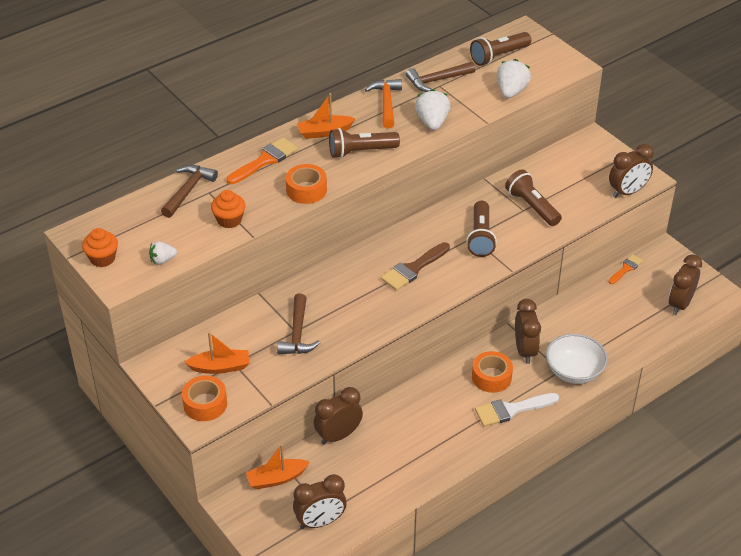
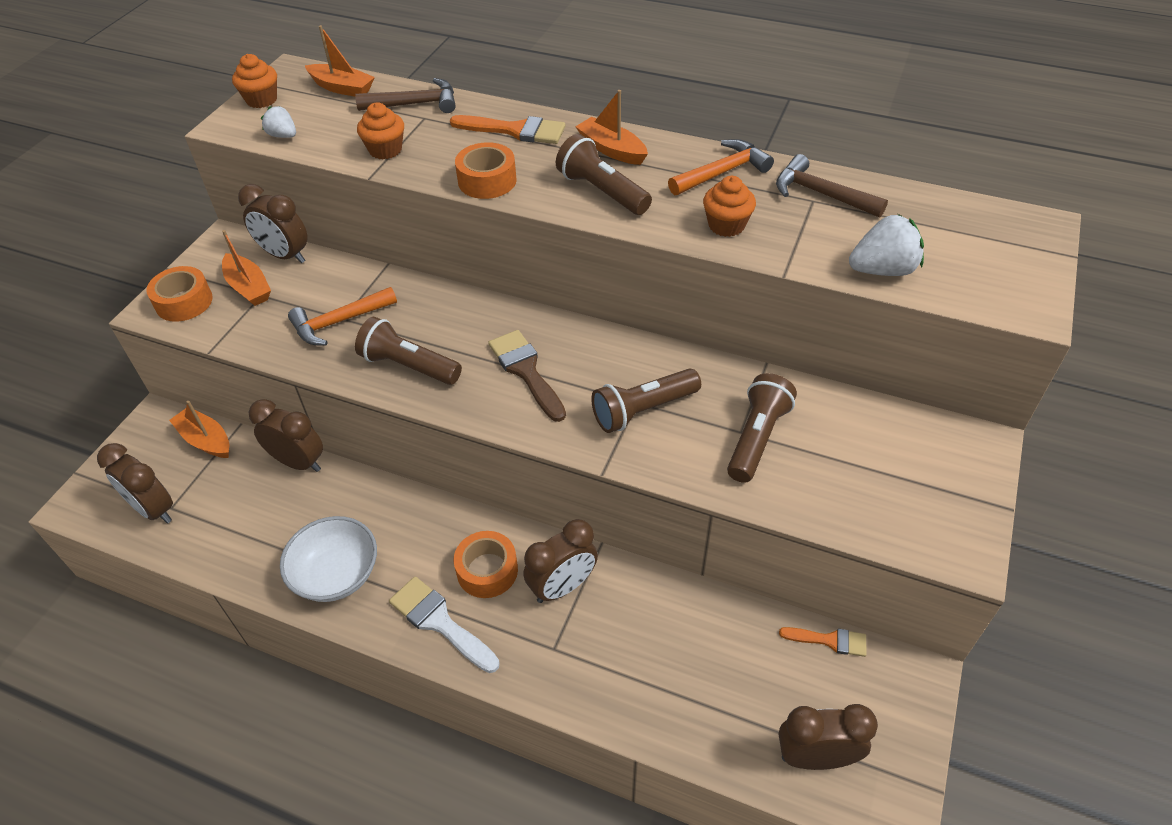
camera: 60 degrees right, 5 degrees up
brown hammer [277,294,320,354] -> orange hammer [288,287,397,345]
brown brush [381,242,450,291] -> brown brush turned 45 degrees clockwise [488,330,566,422]
white strawberry [415,89,450,130] -> orange cupcake [703,176,756,237]
brown flashlight [470,32,531,66] -> brown flashlight moved to [355,317,462,385]
white bowl [546,334,608,384] -> white bowl moved to [280,516,377,602]
brown clock [609,144,654,198] -> brown clock moved to [238,184,308,263]
none -> orange boat [305,25,375,97]

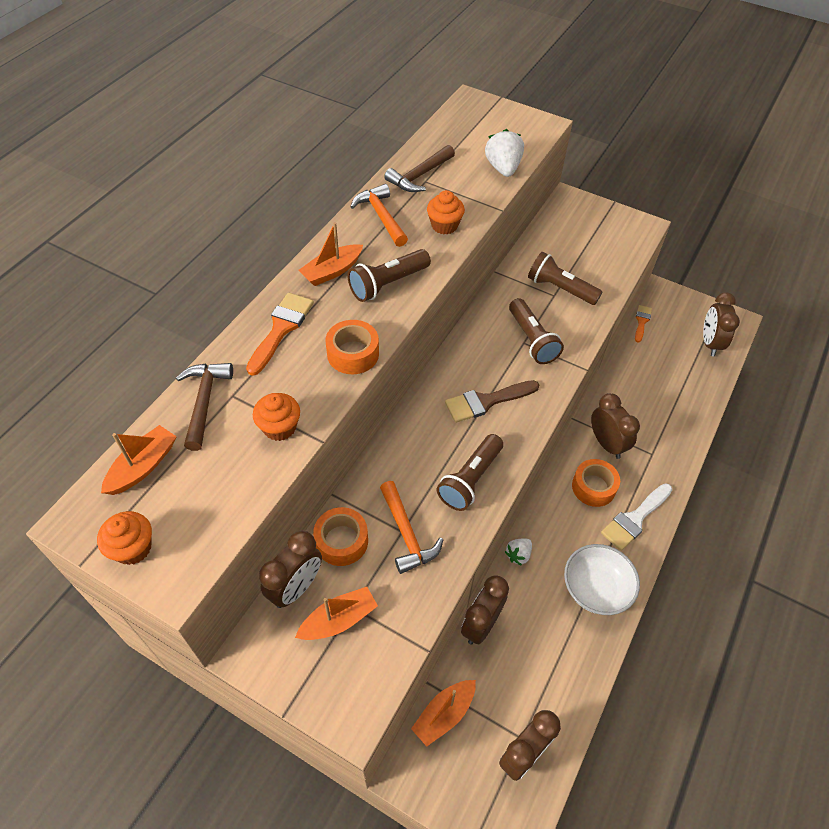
camera: 85 degrees left, 5 degrees up
orange tape [146,266,213,322] -> orange tape moved to [313,507,368,566]
white strawberry [261,106,296,138] -> white strawberry moved to [505,539,532,566]

